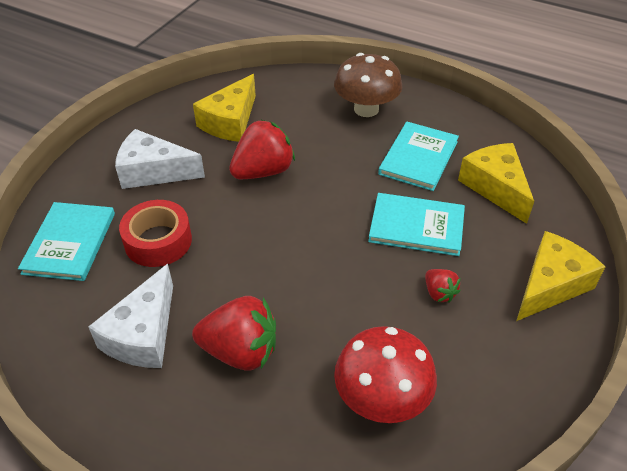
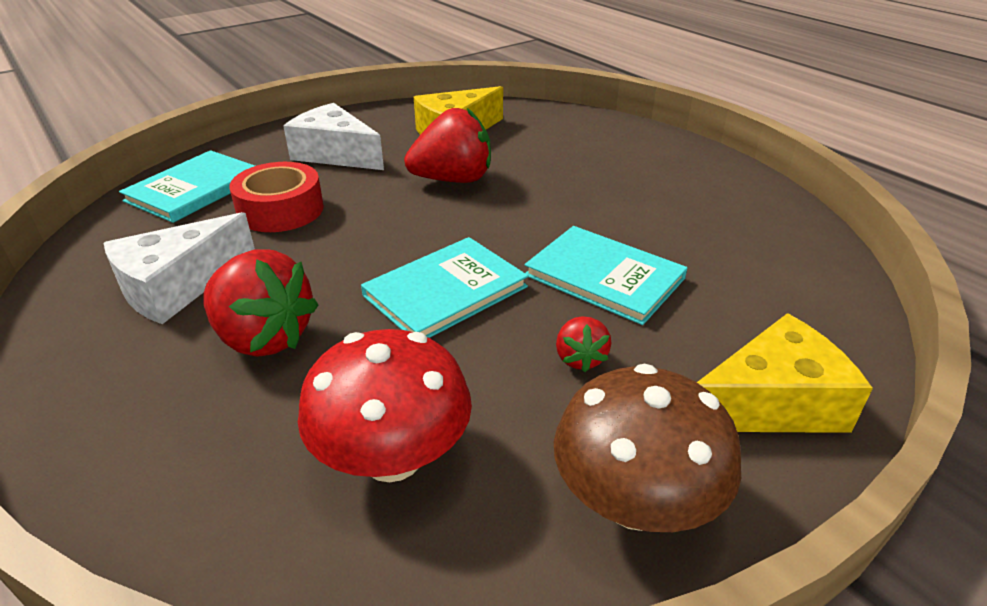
camera: 25 degrees right, 10 degrees down
brown mushroom [334,53,402,117] -> brown mushroom moved to [554,364,741,532]
turquoise book [378,122,459,191] -> turquoise book moved to [361,237,528,338]
yellow cheese [458,143,534,224] -> none

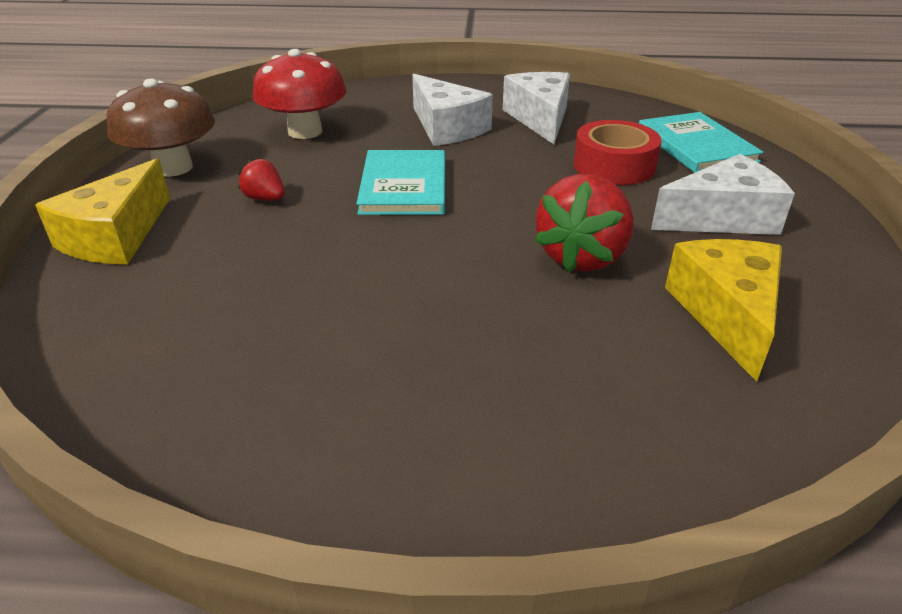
camera: 130 degrees right, 0 degrees up
red strawberry [203,250,318,357] -> white cheese [412,74,493,146]
turquoise book [525,226,688,325] -> none

